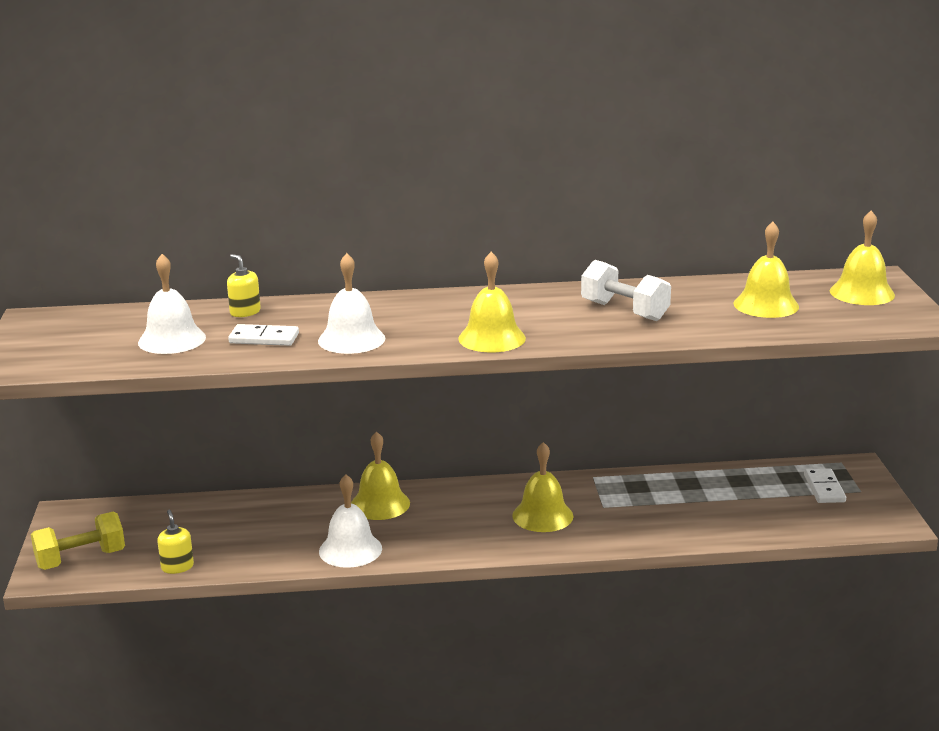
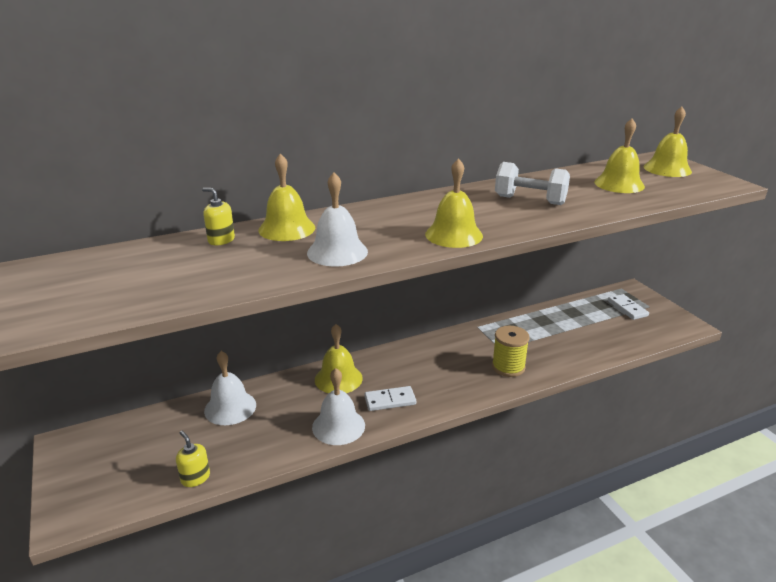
camera: 20 degrees left, 5 degrees up
yellow dumbbell [31,512,125,570] -> none
white bell [138,254,206,354] -> white bell moved to [204,351,256,425]
white domino [228,324,299,346] -> white domino moved to [364,386,416,411]
yellow bell [512,442,573,532] -> yellow bell moved to [259,153,315,241]
none -> yellow spool [492,326,530,377]

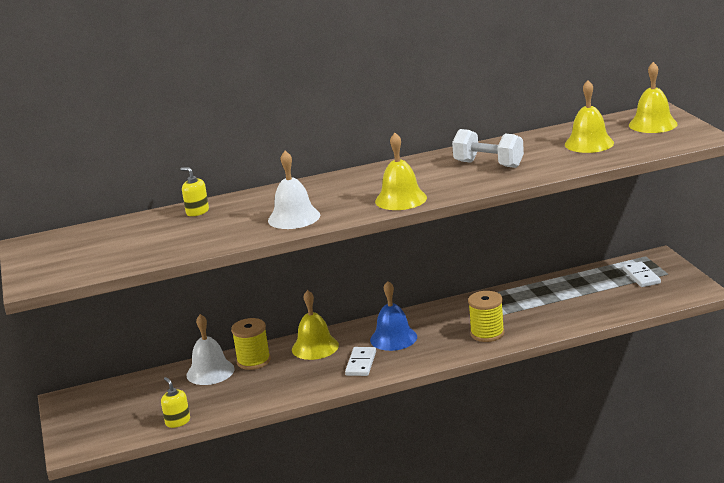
camera: 10 degrees right, 5 degrees down
yellow bell [259,153,315,241] -> none
white bell [312,368,365,445] -> none
white domino [364,386,416,411] -> white domino turned 75 degrees counterclockwise [345,347,376,376]
none -> yellow spool [231,318,271,370]
none -> blue bell [370,281,417,351]

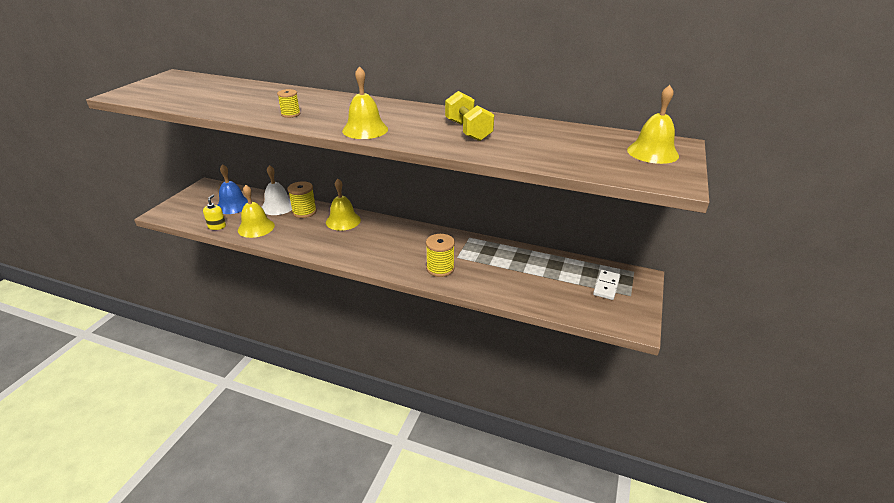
camera: 35 degrees right, 10 degrees up
yellow soap dispenser [181,167,209,216] -> none
white bell [268,151,320,229] -> yellow spool [277,89,300,118]
white domino [345,347,376,376] -> none
blue bell [370,281,417,351] -> blue bell moved to [218,164,248,214]
white dumbbell [452,129,524,168] -> yellow dumbbell [445,91,494,141]
yellow bell [565,80,614,153] -> yellow bell moved to [238,185,275,238]

